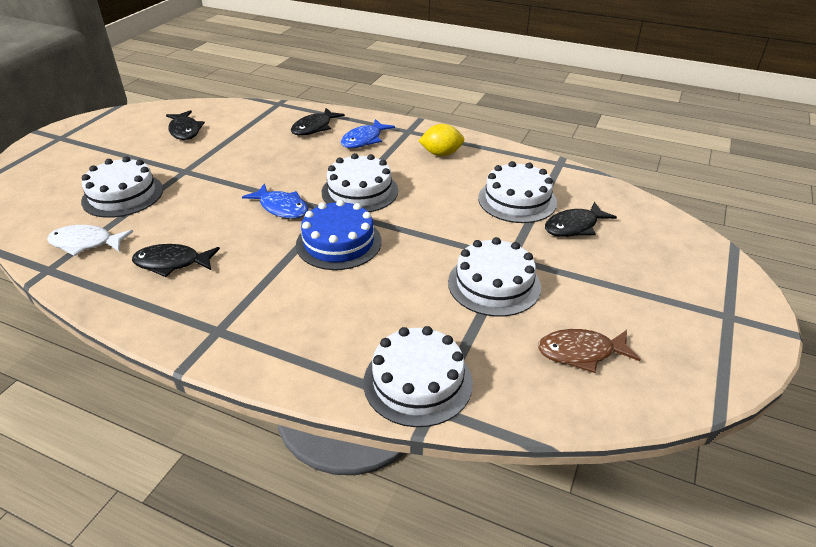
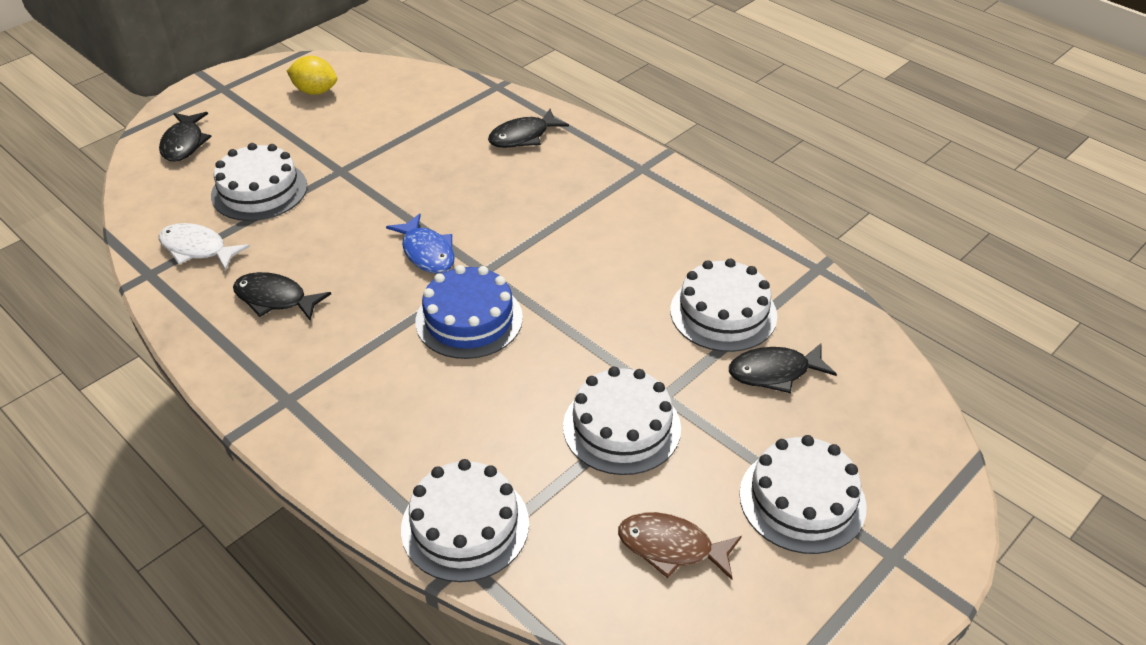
camera: 20 degrees right, 5 degrees up
black fish [166,110,205,140] -> black fish moved to [159,112,212,162]
white cake [322,153,398,212] -> white cake moved to [739,435,867,554]
blue fish [341,119,395,148] -> none
yellow lemon [419,124,465,156] -> yellow lemon moved to [287,56,337,95]

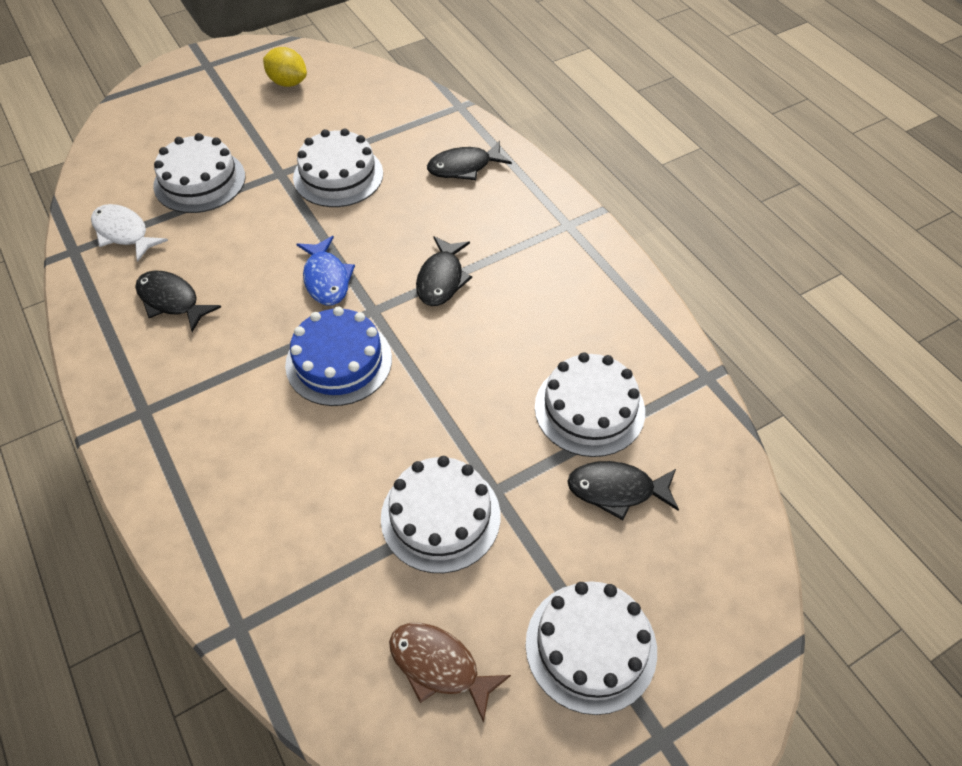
camera: 15 degrees right, 10 degrees up
black fish [159,112,212,162] -> black fish moved to [416,236,472,306]
white cake [401,459,529,582] -> white cake moved to [293,128,383,207]

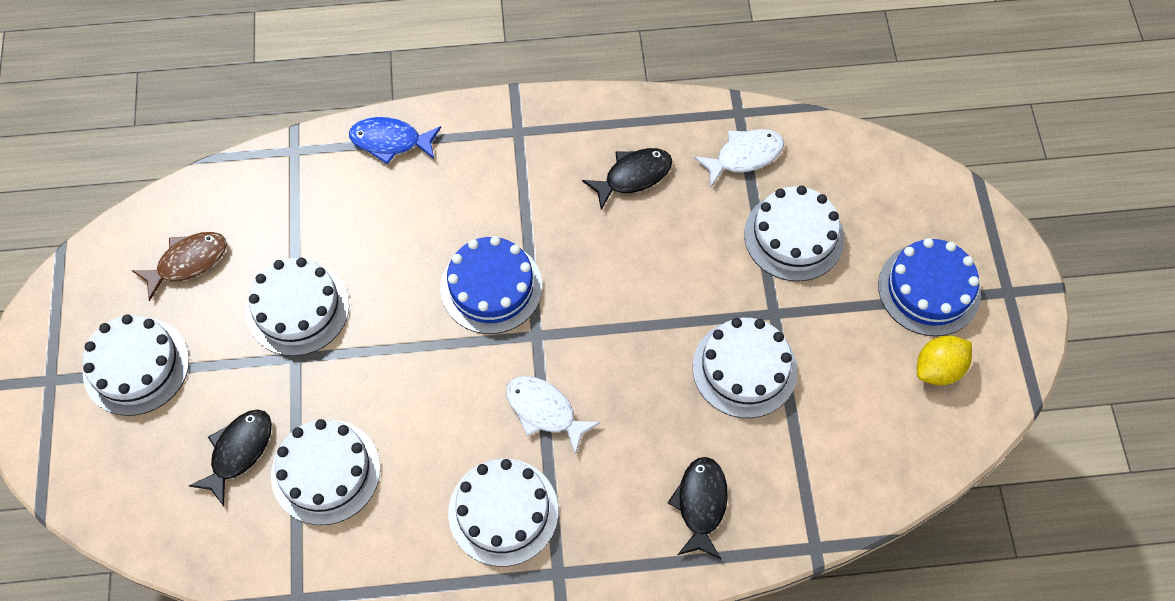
camera: 115 degrees right, 10 degrees up
blue fish [297,236,355,306] -> blue fish moved to [349,117,441,165]
black fish [416,236,472,306] -> white fish [506,376,601,455]
none -> white cake [448,459,558,567]
none -> blue cake [878,238,981,336]

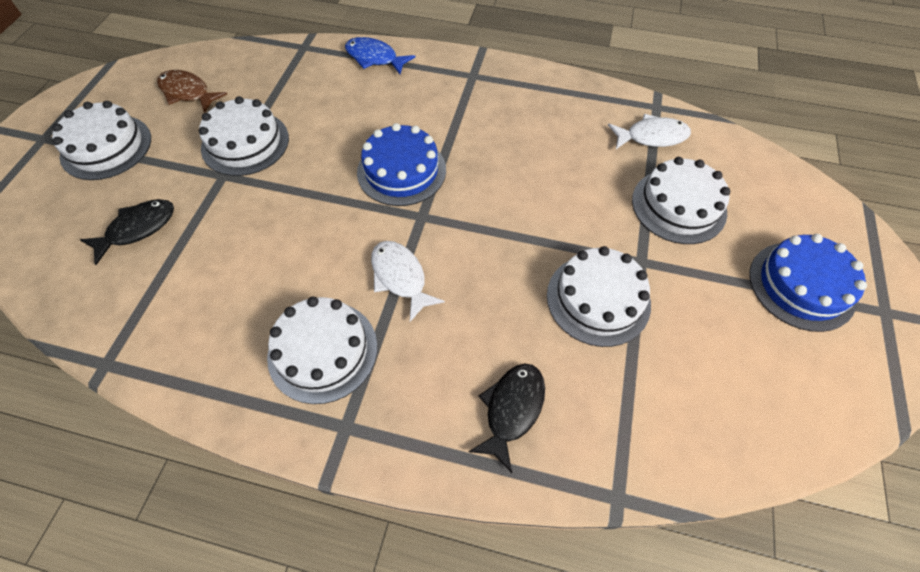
camera: 20 degrees right, 5 degrees down
brown fish [132,232,227,301] -> brown fish turned 135 degrees counterclockwise [157,70,227,113]
white cake [271,419,380,525] -> none
black fish [582,148,672,210] -> none
yellow lemon [917,335,972,385] -> none

